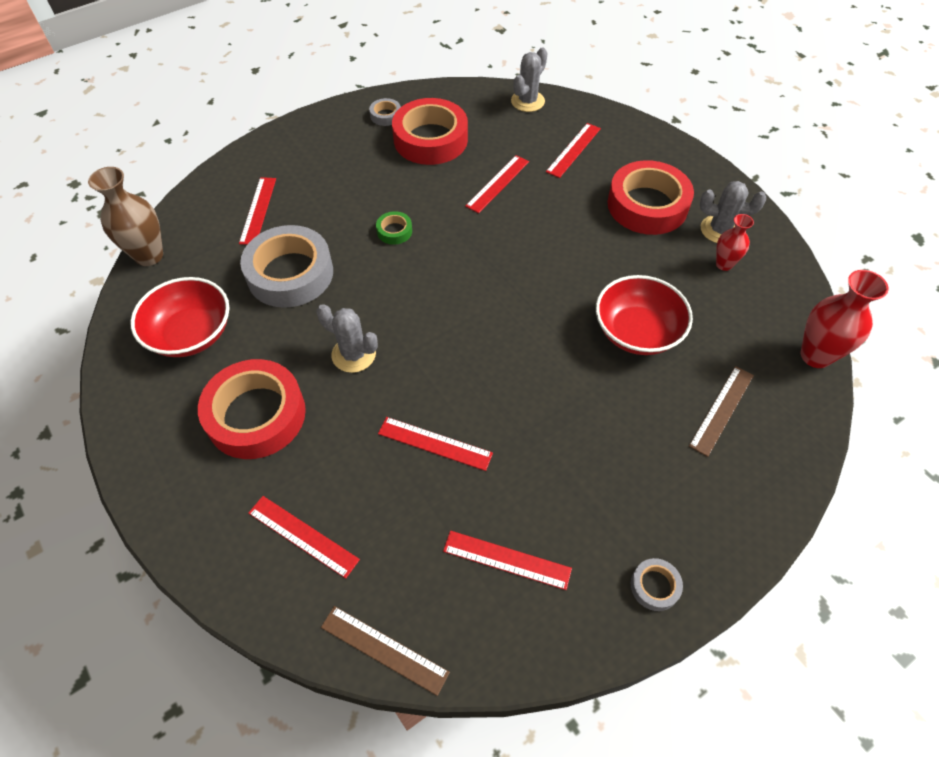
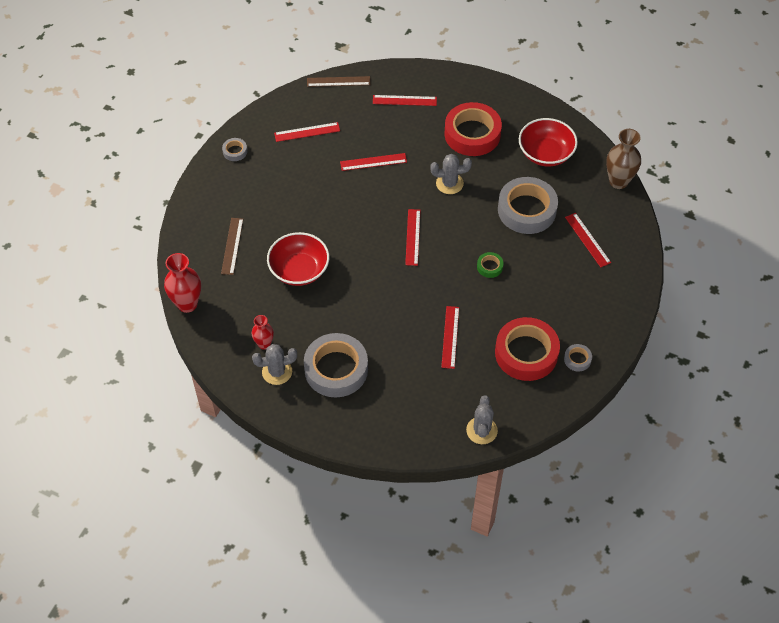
camera: 150 degrees right, 0 degrees up
red ruler [546,123,601,178] -> red ruler moved to [405,209,421,266]
red tape [608,160,694,235] -> grey tape [304,333,368,398]

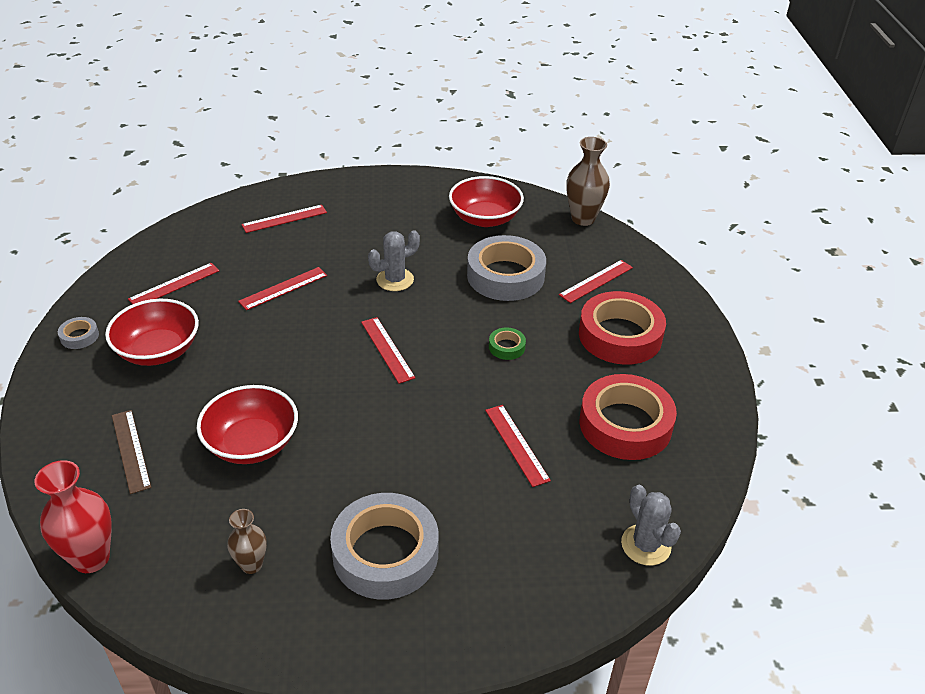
camera: 30 degrees left, 15 degrees down
red vase [251,315,274,350] -> brown vase [227,509,267,574]
grey cactus [252,344,297,385] -> none
brown ruler [307,76,370,87] -> none
red tape [445,102,502,156] -> red tape moved to [579,291,666,365]
grey tape [564,344,592,371] -> none
red ruler [565,213,611,268] -> red ruler turned 75 degrees counterclockwise [559,260,633,303]
none -> red bowl [105,299,199,366]

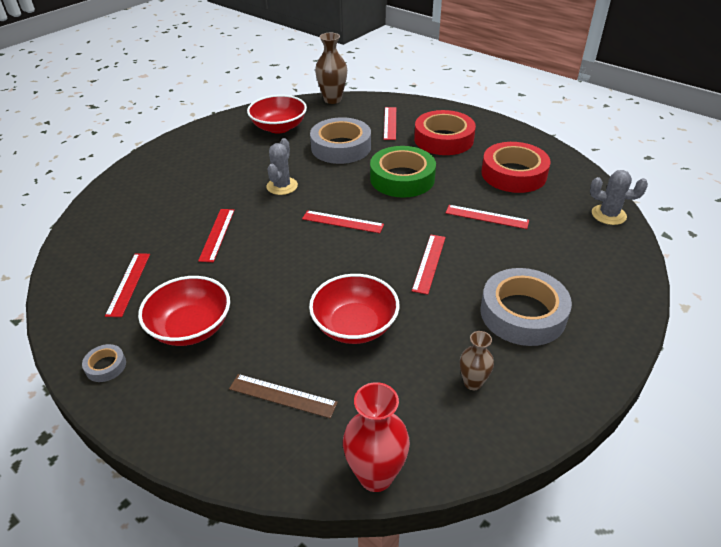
camera: 45 degrees left, 0 degrees up
red ruler [241,205,327,233] -> red ruler moved to [412,235,446,295]
green tape [489,328,526,360] -> green tape [370,146,436,198], size x2.32

